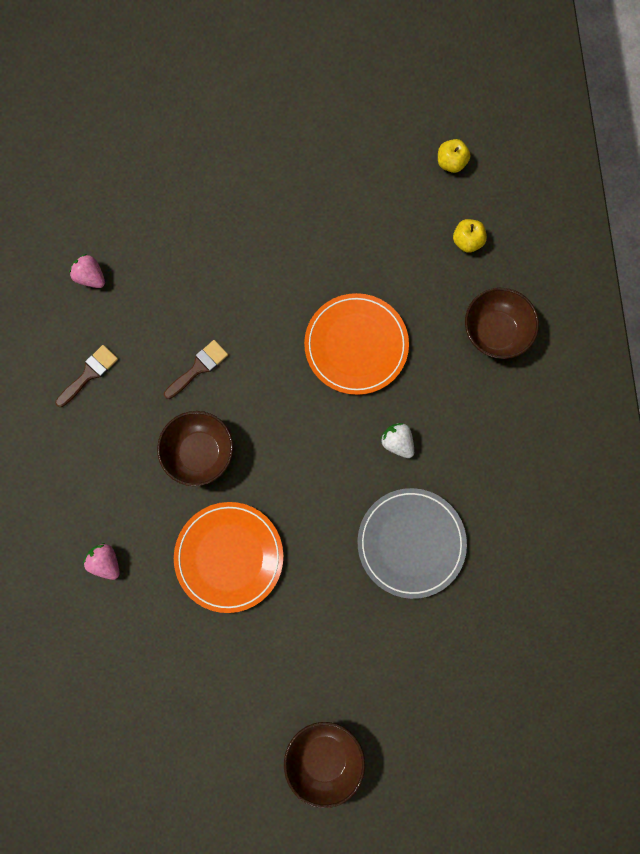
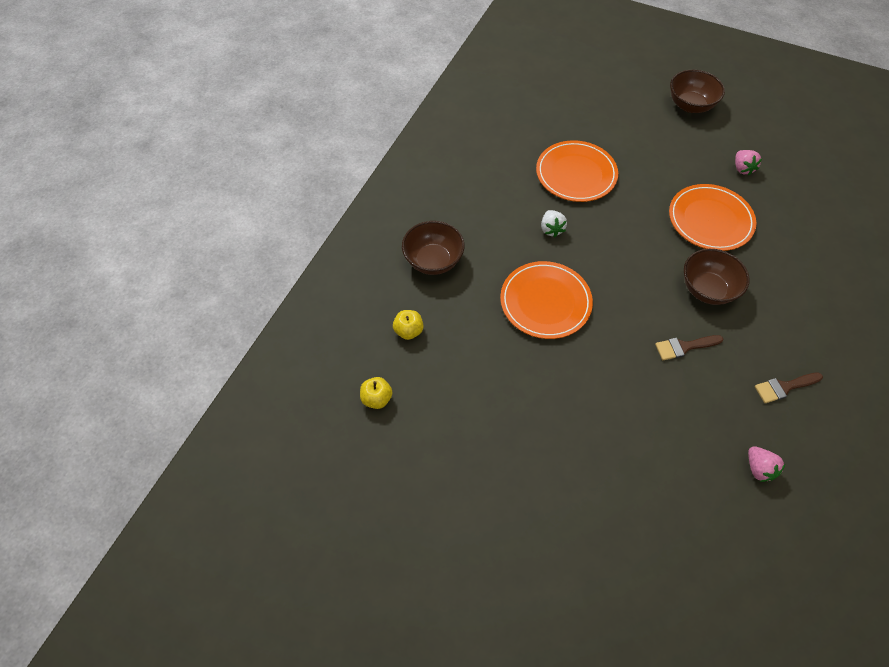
camera: 150 degrees left, 20 degrees down
pink strawberry [83,543,120,580] -> pink strawberry moved to [735,150,762,175]
grey plate [357,488,467,599] -> orange plate [536,140,618,202]

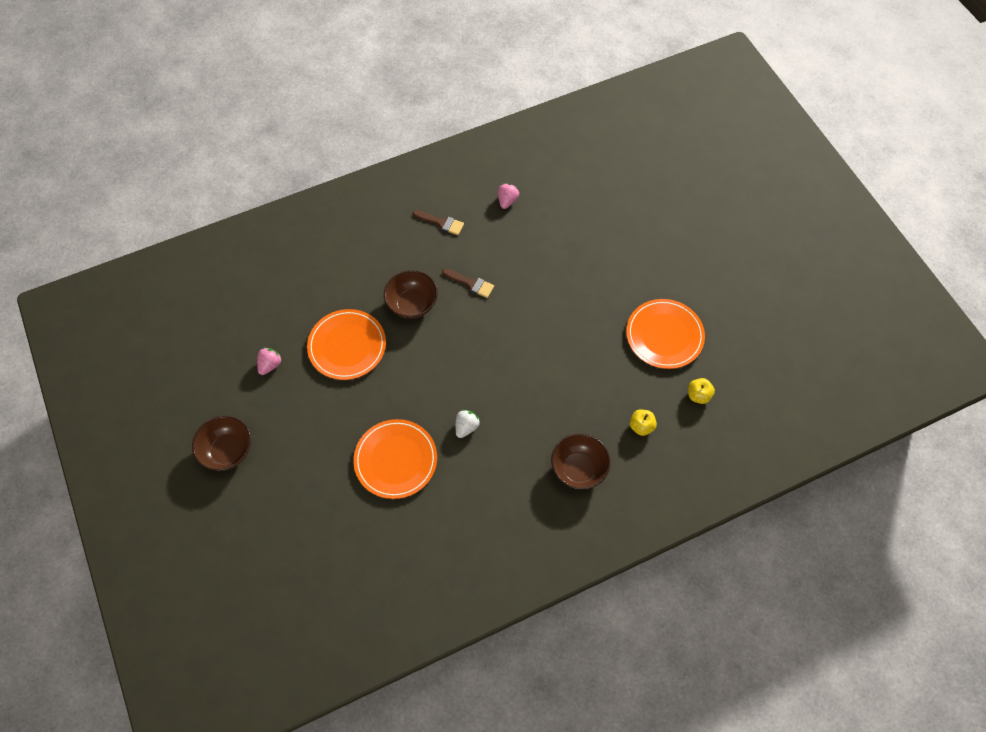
camera: 140 degrees left, 5 degrees up
orange plate [500,261,593,339] -> orange plate moved to [626,299,705,369]

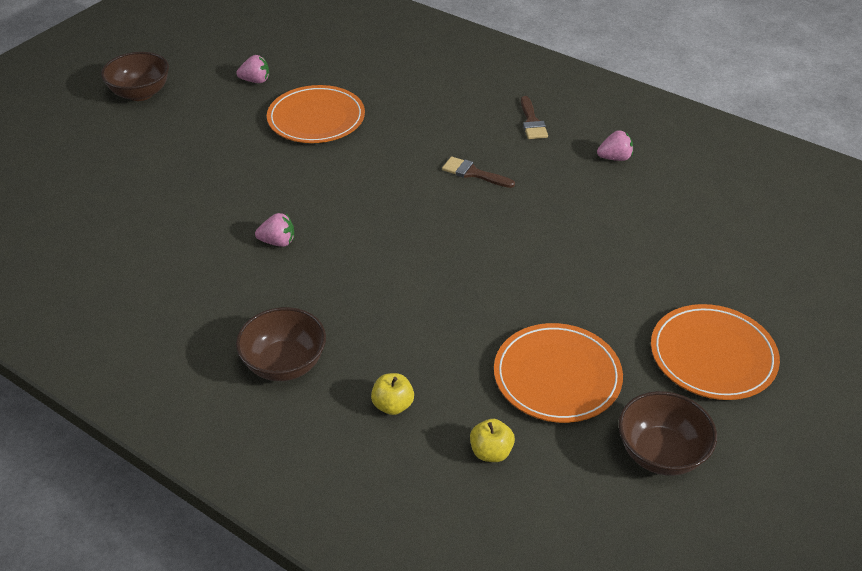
camera: 60 degrees right, 20 degrees down
orange plate [353,419,437,499] -> orange plate moved to [651,304,780,400]
brown bowl [384,270,438,319] -> brown bowl moved to [618,391,717,476]
brown brush [442,269,494,298] -> brown brush turned 120 degrees clockwise [442,156,515,188]
white strawberry [456,410,480,438] -> pink strawberry [255,213,294,247]

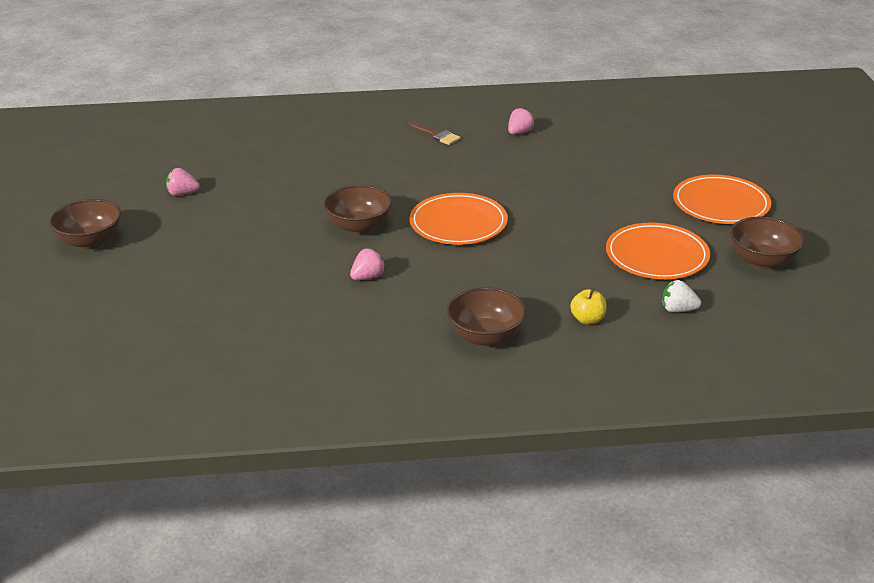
camera: 40 degrees left, 10 degrees down
pink strawberry [236,55,269,83] -> pink strawberry turned 135 degrees counterclockwise [166,168,200,196]
orange plate [267,85,365,143] -> orange plate moved to [410,193,508,245]
brown brush [442,156,515,188] -> none
yellow apple [470,419,515,462] -> white strawberry [662,280,701,312]
none -> brown bowl [323,185,392,234]

